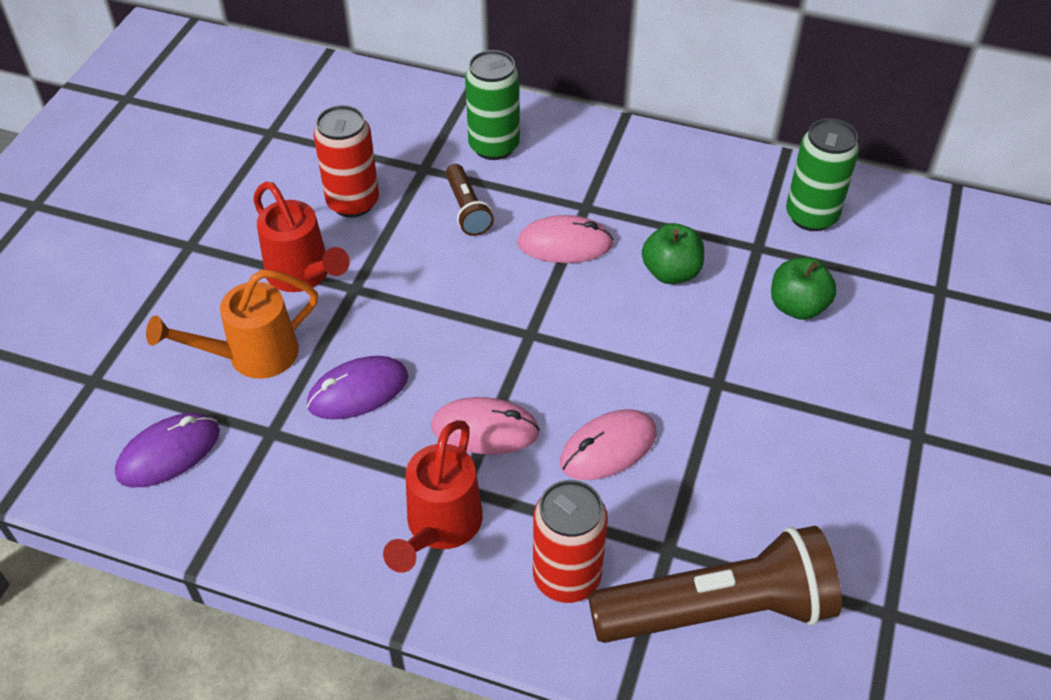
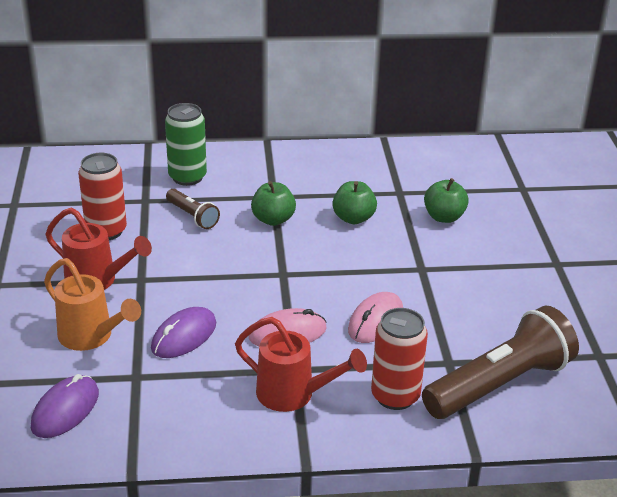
camera: 25 degrees left, 15 degrees down
orange watering can [146,270,318,379] -> orange watering can turned 90 degrees counterclockwise [44,258,141,351]
red watering can [383,420,483,573] -> red watering can turned 60 degrees counterclockwise [235,317,367,412]
pink mouse [517,215,614,263] -> green apple [251,181,296,226]
green can [786,118,859,231] -> none

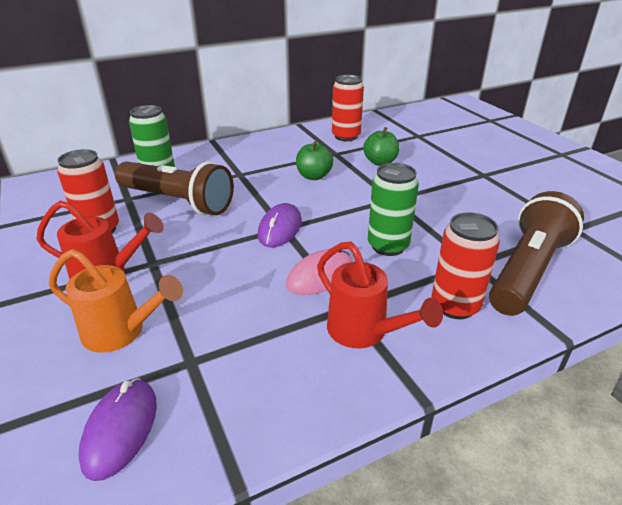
camera: 20 degrees left, 0 degrees up
purple mouse [151,307,216,358] -> purple mouse moved to [258,203,302,247]
brown flashlight [166,189,220,229] -> brown flashlight [115,161,234,215], size x2.05
red watering can [235,317,367,412] -> red watering can turned 45 degrees clockwise [317,241,443,348]
green apple [251,181,296,226] -> none
pink mouse [348,292,403,343] -> green can [368,163,419,256]
none -> red can [332,75,364,141]

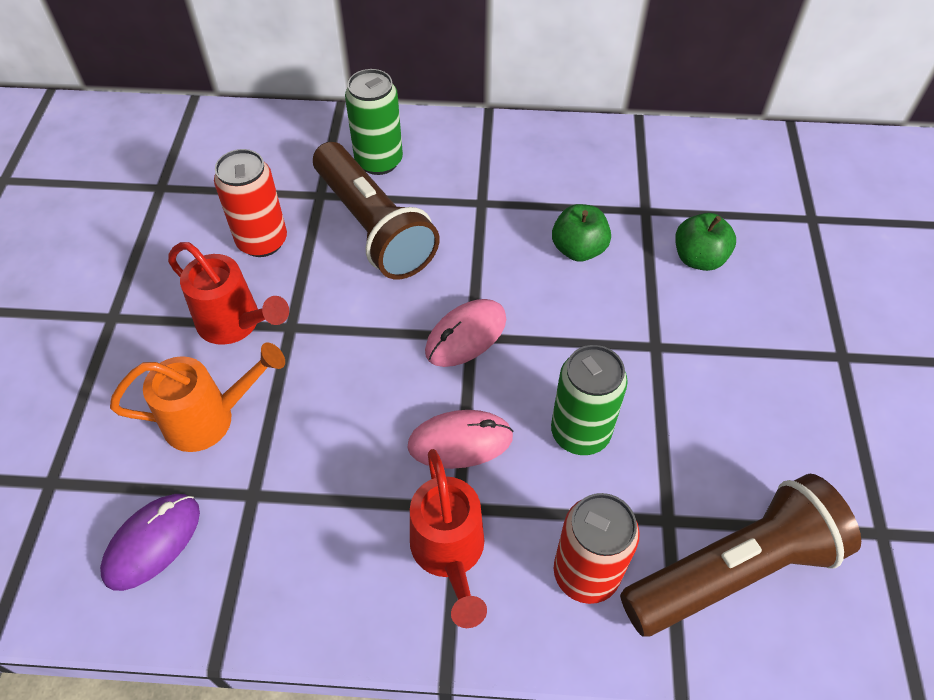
camera: 30 degrees right, 20 degrees up
orange watering can [49,249,183,353] -> orange watering can turned 60 degrees counterclockwise [110,343,285,452]
purple mouse [258,203,302,247] -> pink mouse [425,299,506,367]
red can [332,75,364,141] -> none

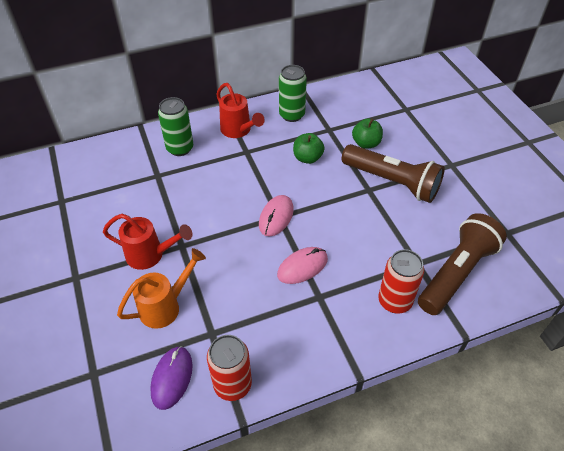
camera: 25 degrees left, 5 degrees down
red can [214,149,287,257] -> red can moved to [207,335,252,401]
brown flashlight [313,142,440,279] -> brown flashlight moved to [341,144,445,203]
red watering can [410,449,487,628] -> red watering can moved to [216,83,265,138]
green can [551,345,628,455] -> green can moved to [279,65,307,122]

